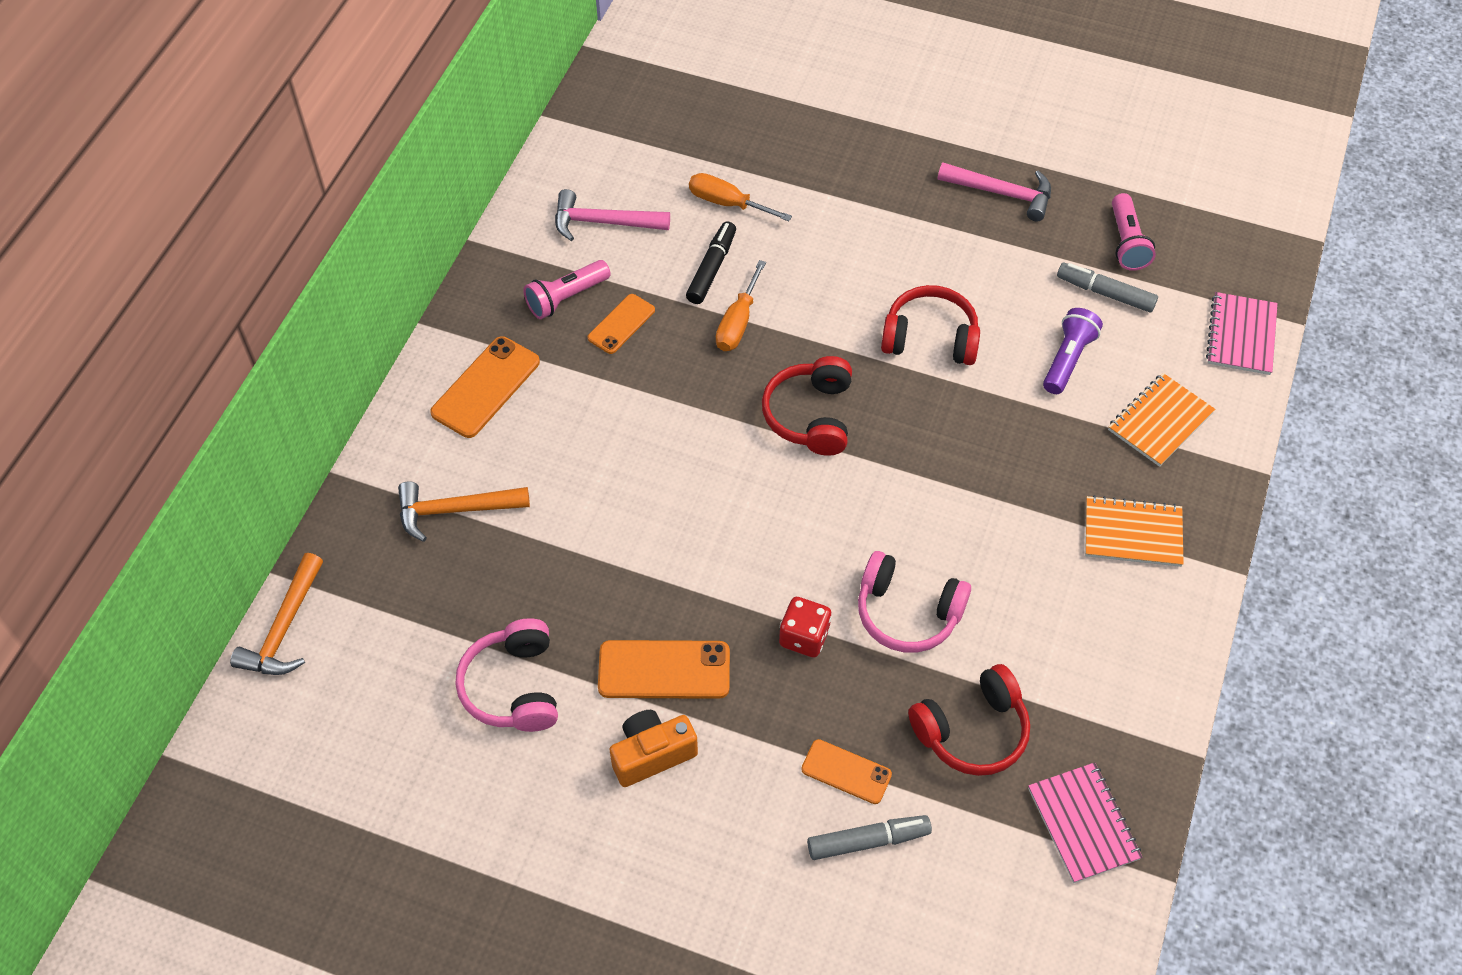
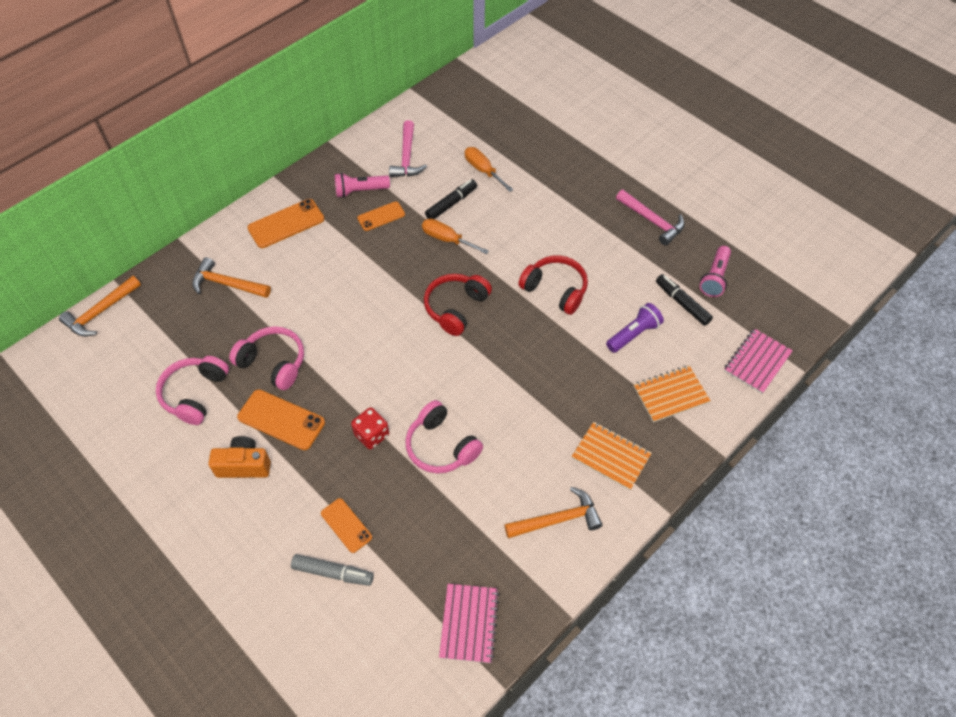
camera: 25 degrees right, 0 degrees up
pink hammer [555,189,670,241] -> pink hammer turned 120 degrees counterclockwise [389,120,427,177]
orange screwdriver [716,260,766,351] -> orange screwdriver turned 75 degrees clockwise [422,219,489,254]
red headphones [908,664,1030,776] -> none
grey marker [1057,263,1158,313] -> black marker [656,274,713,326]
none -> pink headphones [229,326,304,390]
none -> orange hammer [504,487,603,538]

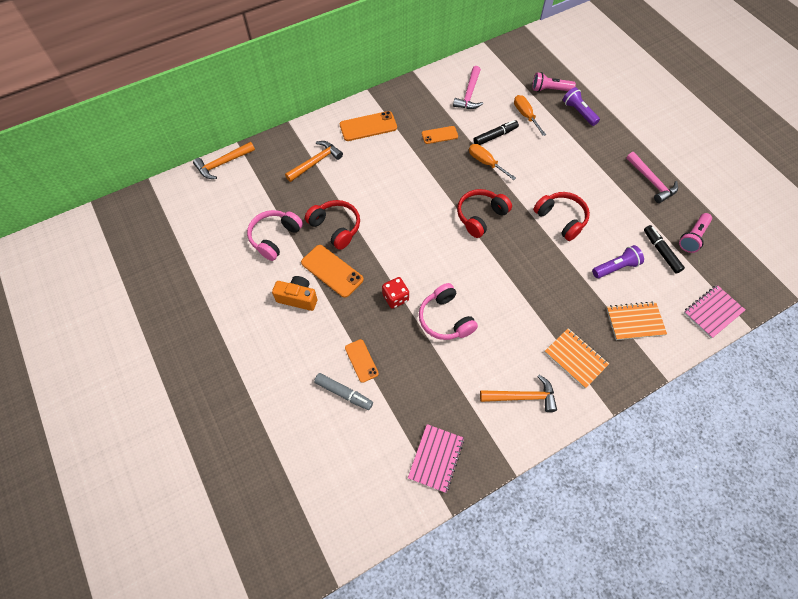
camera: 15 degrees right, 5 degrees up
orange hammer [192,257,271,298] -> orange hammer turned 105 degrees clockwise [285,141,343,182]
pink headphones [229,326,304,390] -> red headphones [305,200,360,250]
pink flashlight [335,173,390,198] -> pink flashlight moved to [532,72,576,92]
none -> purple flashlight [563,87,600,126]

